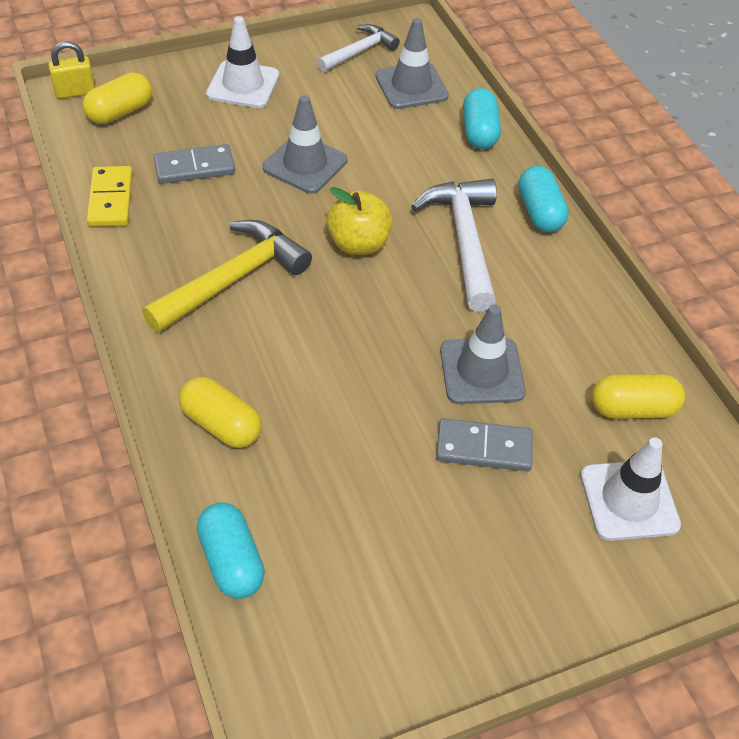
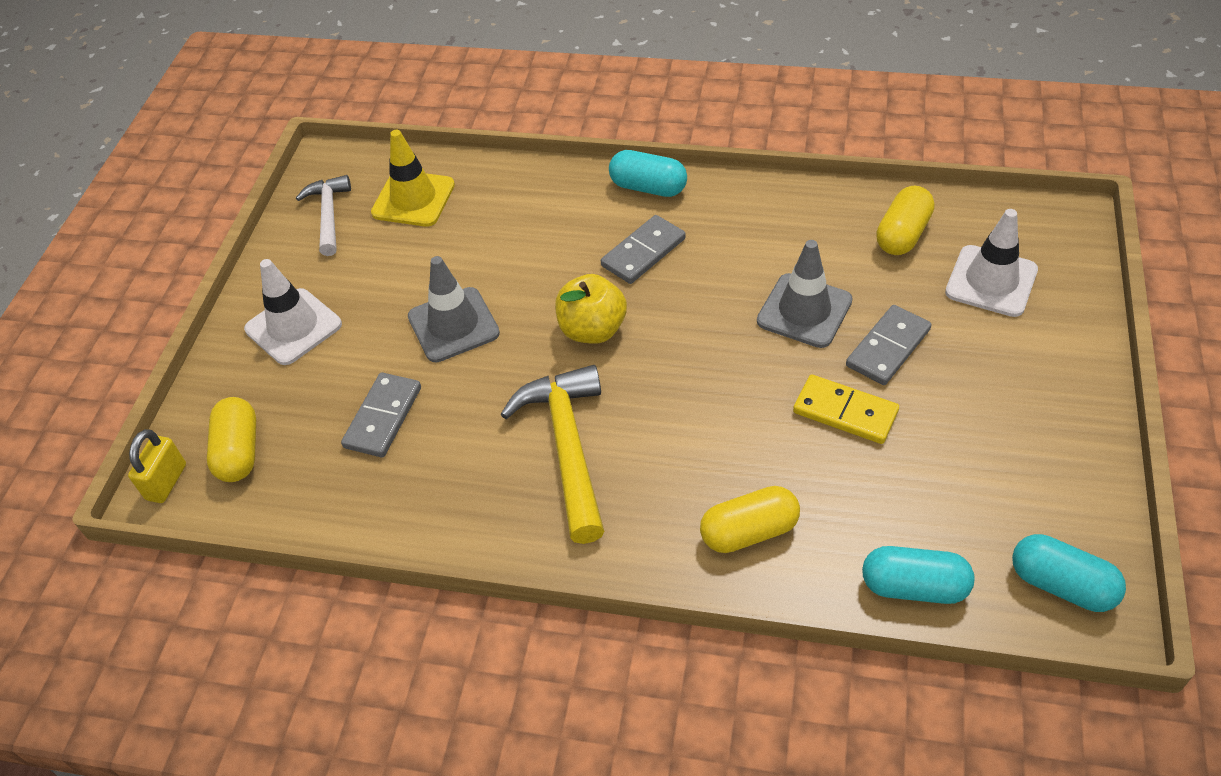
camera: 50 degrees left, 0 degrees up
yellow domino [87,166,133,227] -> yellow domino moved to [793,375,899,444]
grey traffic cone [375,18,449,109] -> yellow traffic cone [371,130,455,227]
white hammer [411,179,497,311] -> grey domino [601,215,686,284]
turquoise capsule [463,88,501,149] -> turquoise capsule moved to [1012,534,1126,612]

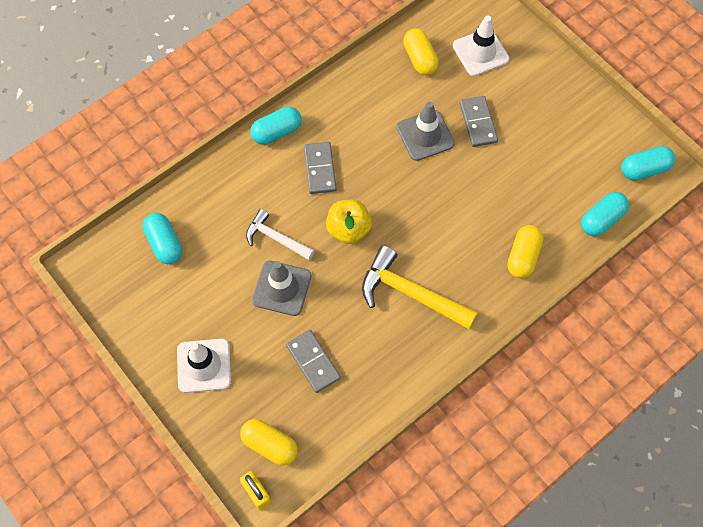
camera: 55 degrees left, 15 degrees up
white hammer [296,175,351,256] -> white hammer moved to [246,209,315,260]
yellow traffic cone [371,130,455,227] -> turquoise capsule [143,213,182,264]
yellow domino [793,375,899,444] -> none

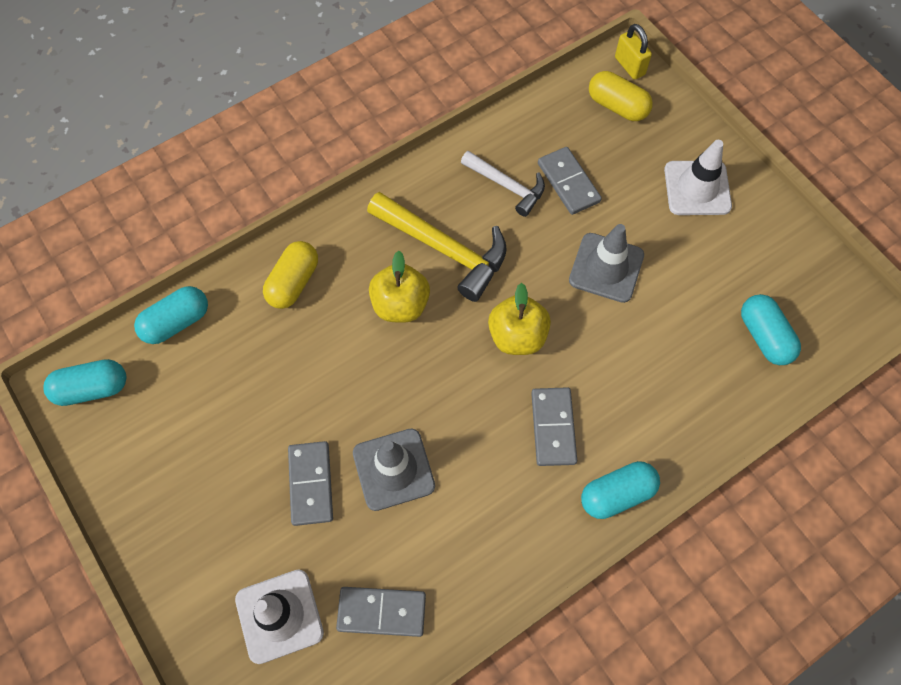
camera: 175 degrees left, 0 degrees up
white hammer [246,209,315,260] -> white hammer moved to [461,151,545,217]
yellow capsule [403,28,439,75] -> grey domino [336,587,426,637]
none -> yellow apple [369,251,430,323]

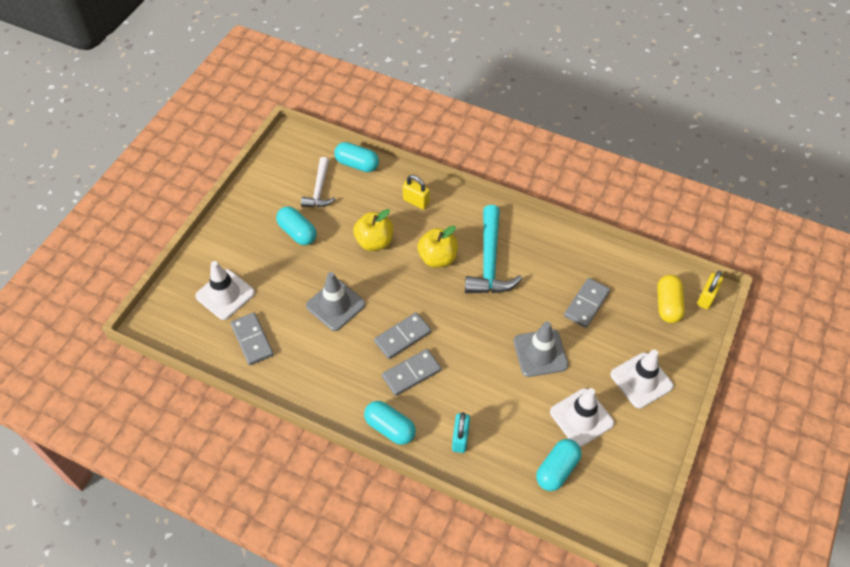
camera: 60 degrees right, 10 degrees down
turquoise capsule [43,359,126,406] -> turquoise capsule moved to [276,206,317,245]
yellow capsule [263,241,318,309] -> yellow padlock [403,175,430,210]
grey domino [288,441,333,526] -> grey domino moved to [374,312,431,359]
yellow hammer [367,192,507,302] -> turquoise hammer [465,205,522,293]
white hammer [461,151,545,217] -> white hammer moved to [301,157,335,207]
yellow apple [488,283,551,355] -> yellow apple moved to [353,209,393,251]
none -> turquoise padlock [452,412,470,453]
none -> white traffic cone [550,388,614,447]

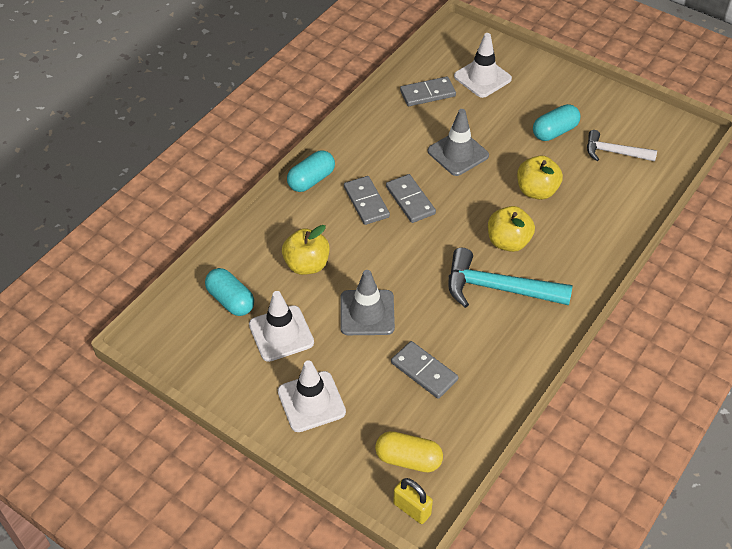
camera: 100 degrees right, 5 degrees down
turquoise capsule [334,142,379,172] -> none
yellow padlock [403,175,430,210] -> none
turquoise padlock [452,412,470,453] -> none
none -> yellow apple [282,225,330,275]

